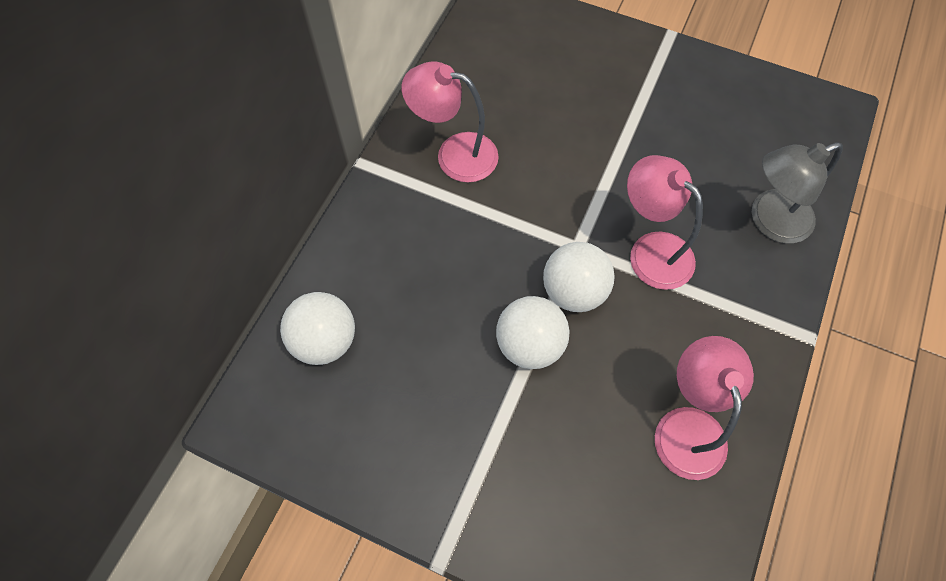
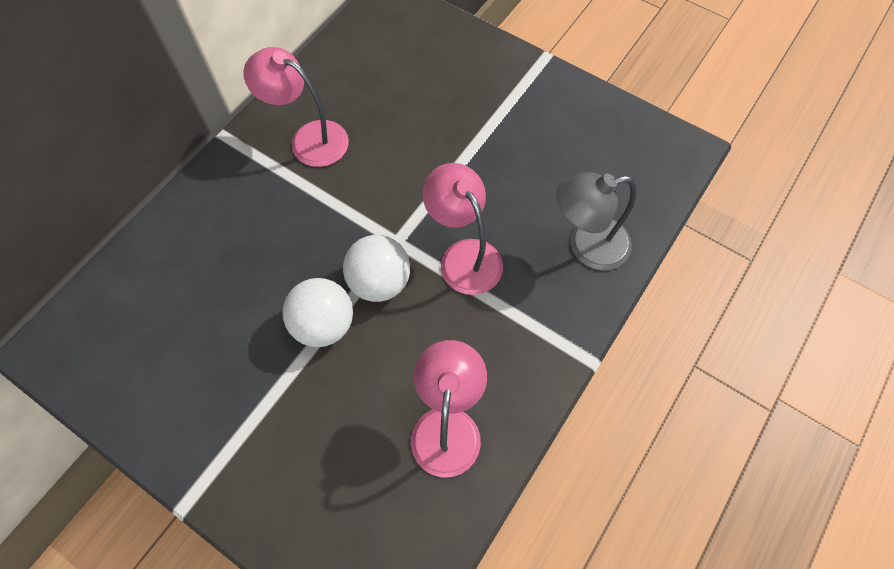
camera: 10 degrees right, 0 degrees up
white ball [280,292,355,365] -> none

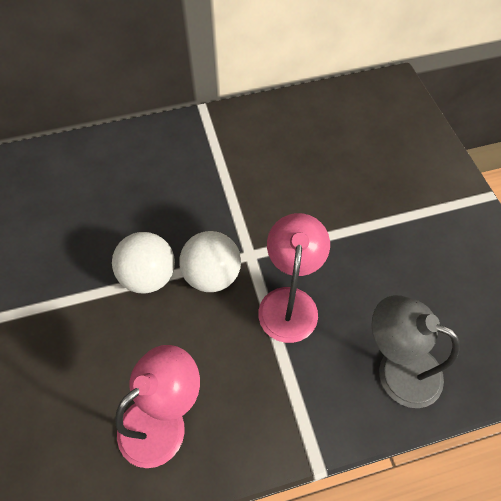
camera: 40 degrees right, 5 degrees down
pink lamp [244,47,349,167] -> none

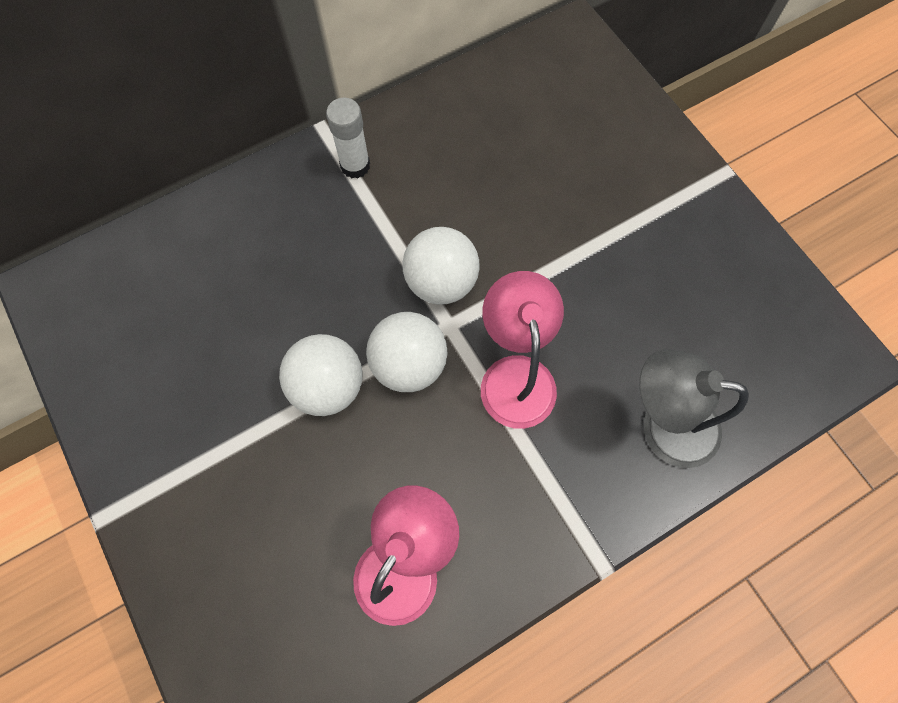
camera: 15 degrees left, 10 degrees up
none -> white glue stick [326,98,370,178]
none -> white ball [402,227,480,304]

